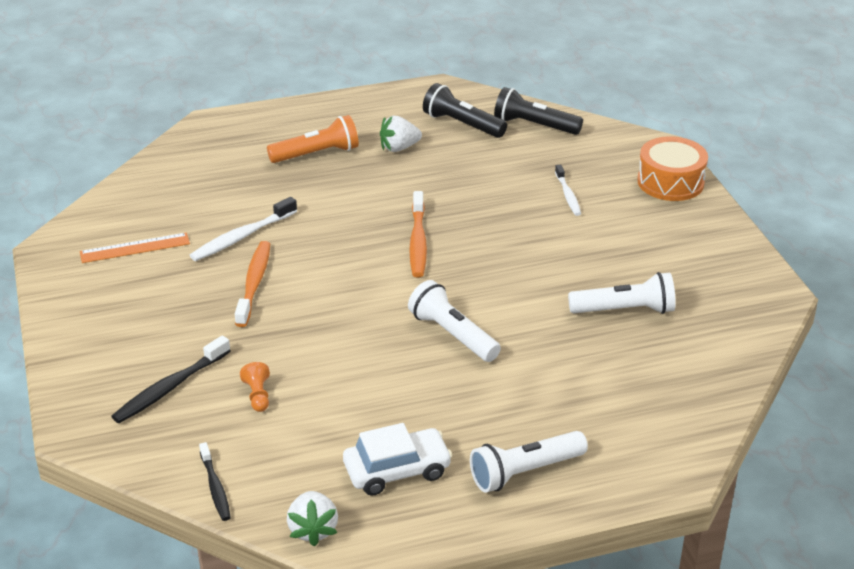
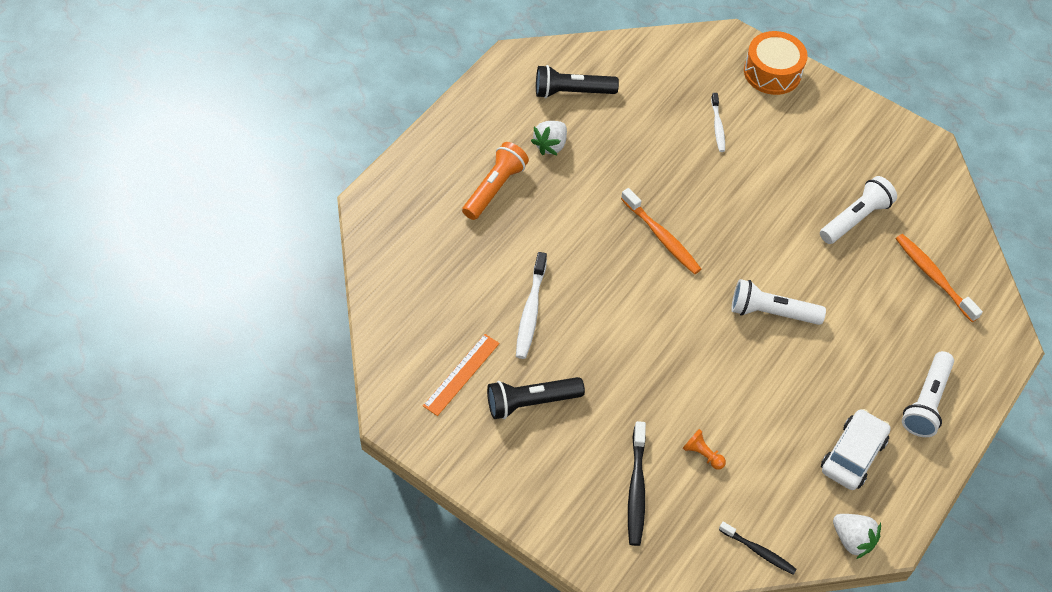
camera: 40 degrees left, 20 degrees up
orange toothbrush [235,241,270,327] -> orange toothbrush moved to [896,234,983,322]
black flashlight [494,87,583,135] -> black flashlight moved to [487,377,585,419]
white toothbrush [555,165,581,216] -> white toothbrush turned 45 degrees clockwise [711,93,725,152]

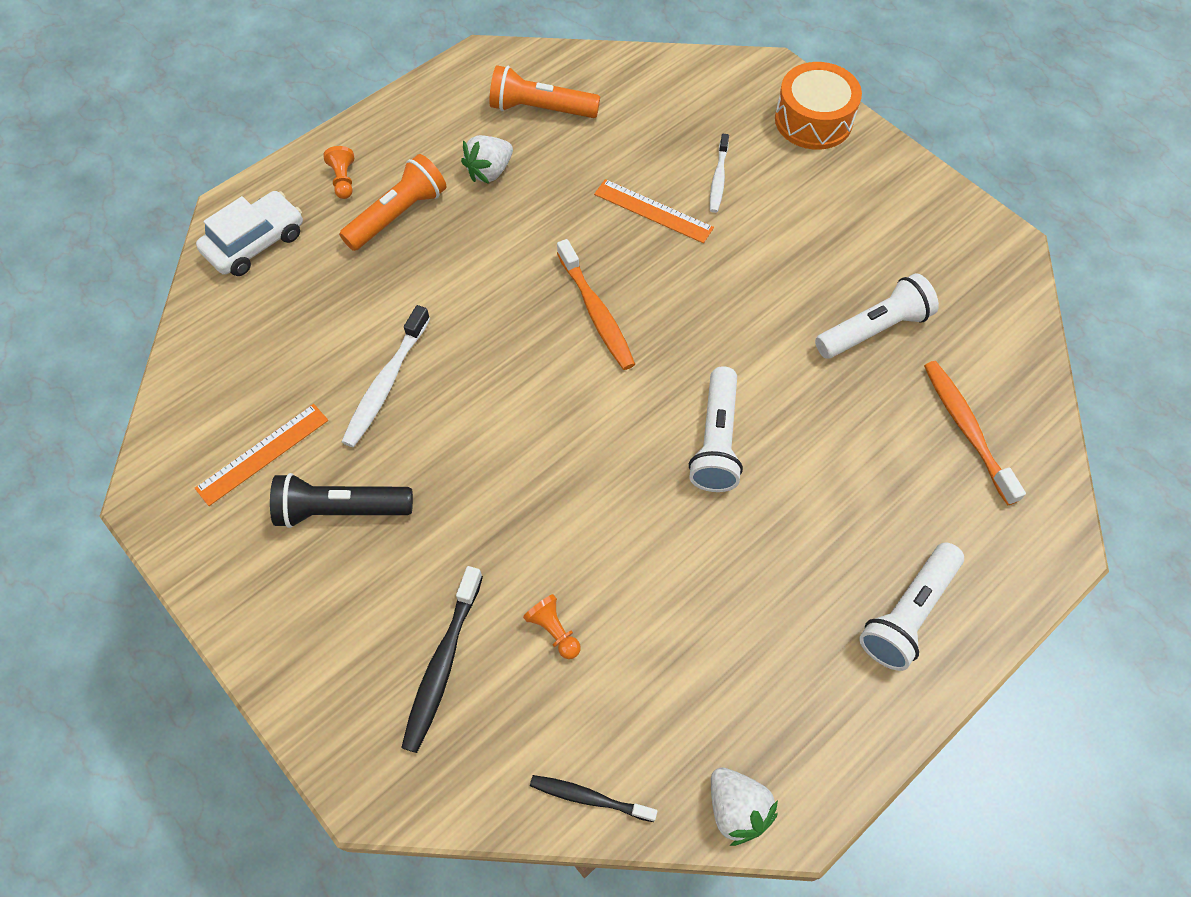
camera: 15 degrees right, 5 degrees up
black flashlight [536,65,619,98] -> orange flashlight [489,65,600,118]
black toothbrush [719,522,797,575] -> black toothbrush turned 150 degrees clockwise [530,775,658,822]
white flashlight [731,279,826,325] -> white flashlight turned 105 degrees counterclockwise [689,366,743,492]
white car [821,409,891,490] -> white car moved to [196,191,303,276]
none -> orange pawn [324,146,354,199]
none -> orange ruler [594,179,714,243]

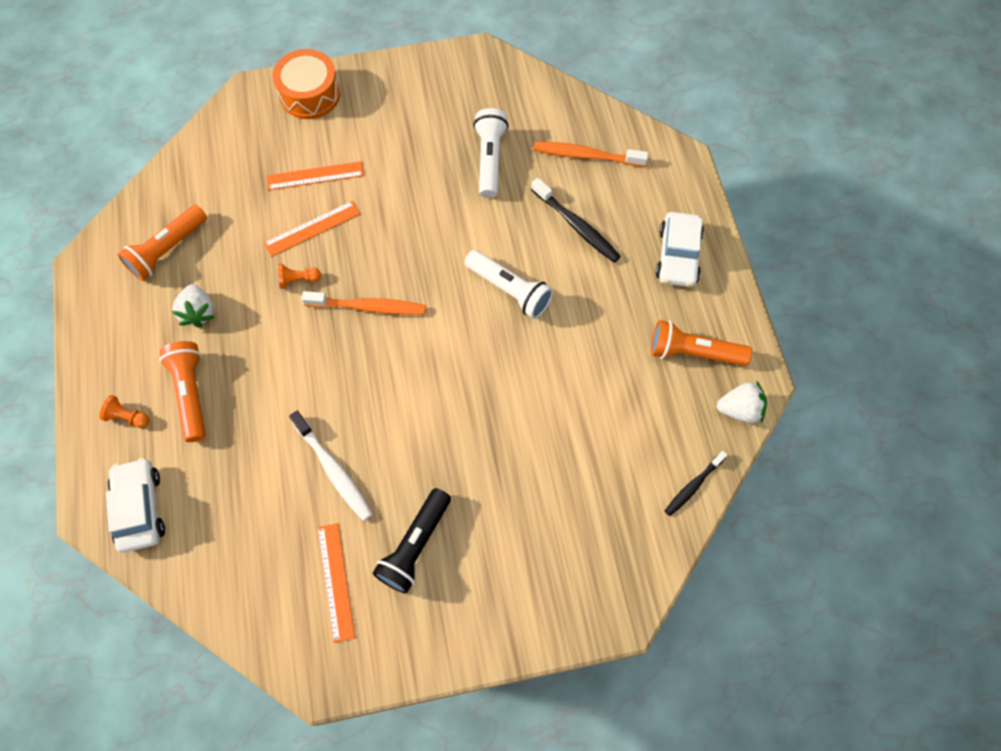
camera: 60 degrees left, 5 degrees up
black toothbrush [401,566,483,753] -> black toothbrush moved to [531,178,621,263]
orange pawn [523,594,581,659] -> orange pawn moved to [278,264,321,289]
white toothbrush [710,134,729,213] -> orange ruler [267,161,364,190]
white flashlight [859,542,964,671] -> white car [655,212,704,287]
none -> orange flashlight [651,320,752,366]

